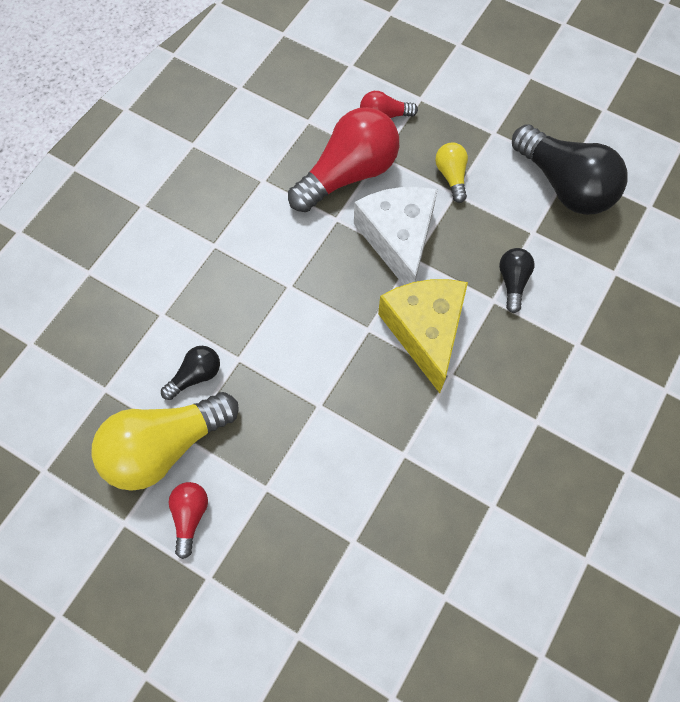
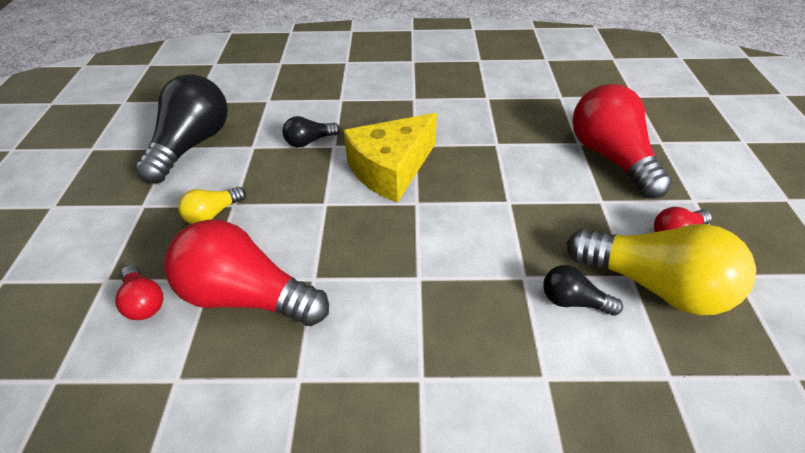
camera: 120 degrees left, 20 degrees down
white cheese [354,187,438,285] -> none
none -> red light bulb [572,84,672,198]

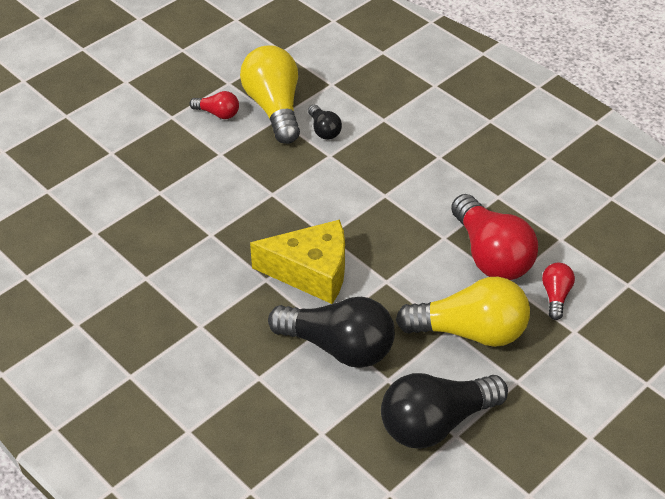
camera: 135 degrees left, 0 degrees up
yellow light bulb [178,187,246,224] -> yellow light bulb [396,277,530,347], size x2.09
black light bulb [282,116,340,147] -> black light bulb [268,297,395,368], size x2.09
red light bulb [572,84,672,198] -> none

